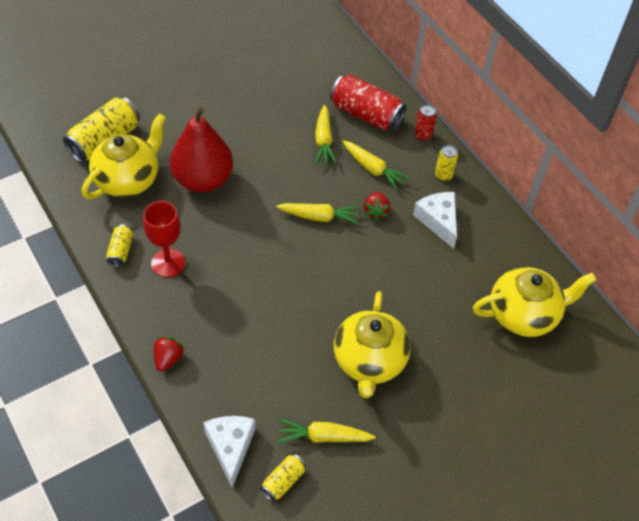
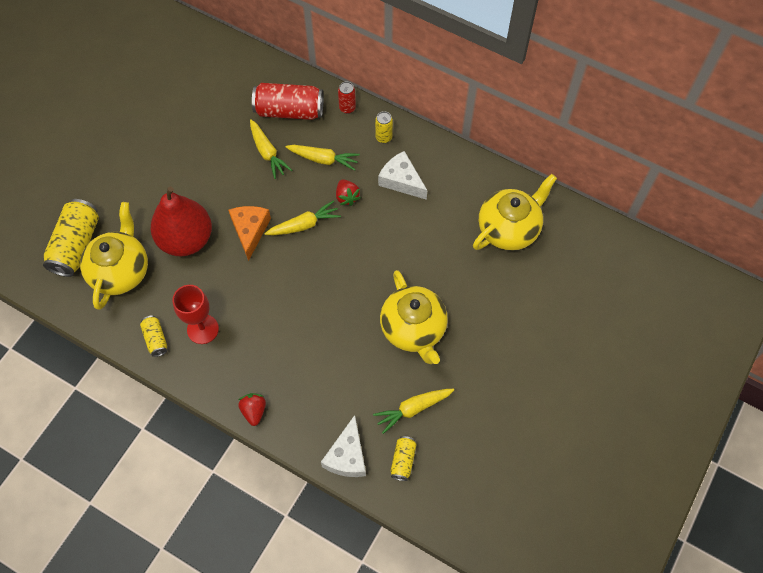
camera: 25 degrees left, 10 degrees up
white cheese [203,416,255,488] -> white cheese turned 135 degrees counterclockwise [321,415,366,477]
none -> orange cheese [228,206,271,261]

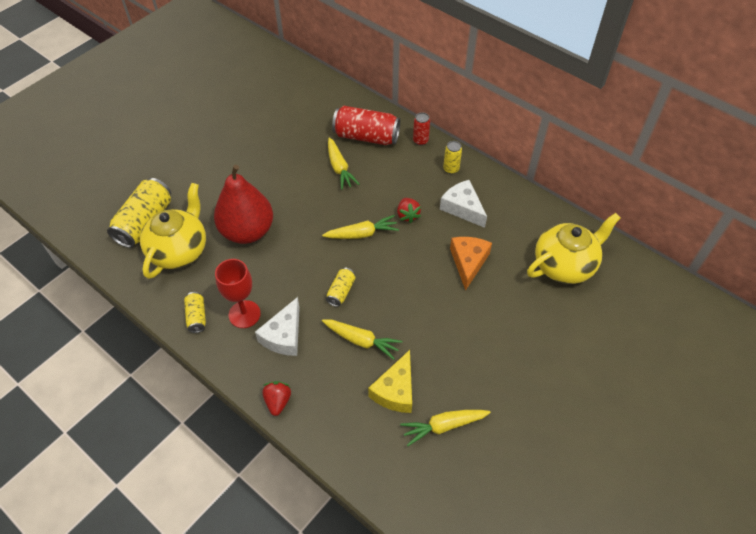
camera: 10 degrees right, 10 degrees down
orange cheese [228,206,271,261] -> orange cheese moved to [450,237,492,291]
yellow carrot [285,145,360,171] -> yellow carrot moved to [322,319,403,360]
white cheese [321,415,366,477] -> white cheese moved to [255,297,300,356]
yellow teapot [380,270,448,364] -> none
yellow can [391,436,417,481] -> yellow can moved to [326,268,356,307]
none -> yellow cheese [368,350,412,413]

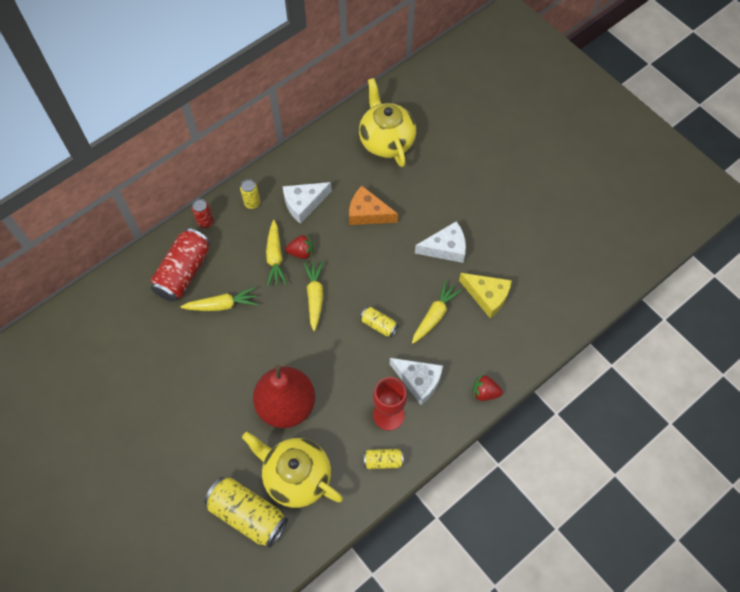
camera: 80 degrees left, 10 degrees up
yellow carrot [400,410,491,446] -> yellow carrot moved to [266,220,287,287]
none -> white cheese [415,221,466,263]

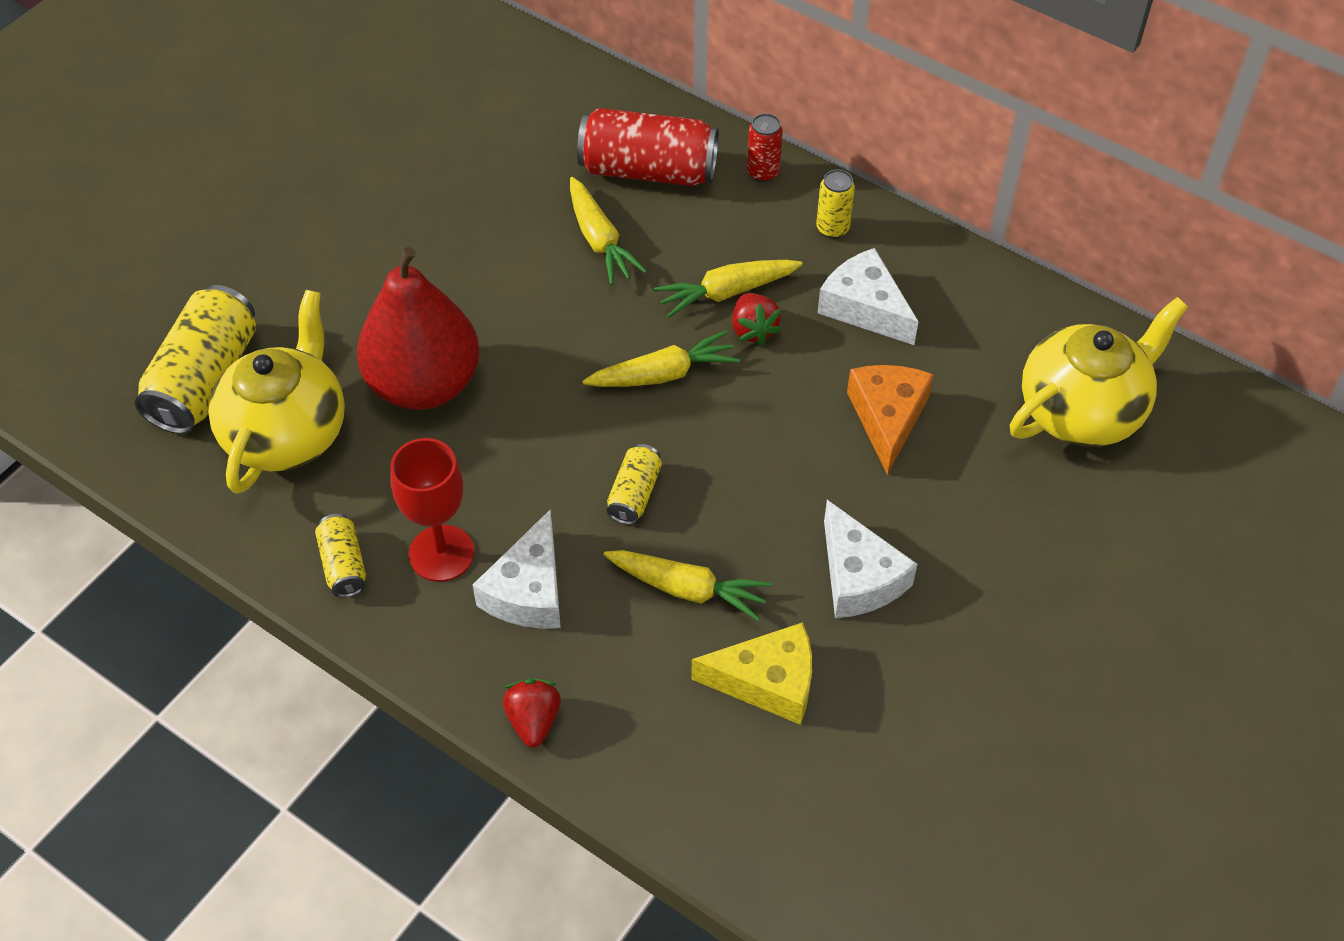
camera: 75 degrees right, 10 degrees down
yellow cheese [459,273,512,318] -> yellow cheese turned 105 degrees counterclockwise [691,622,812,725]

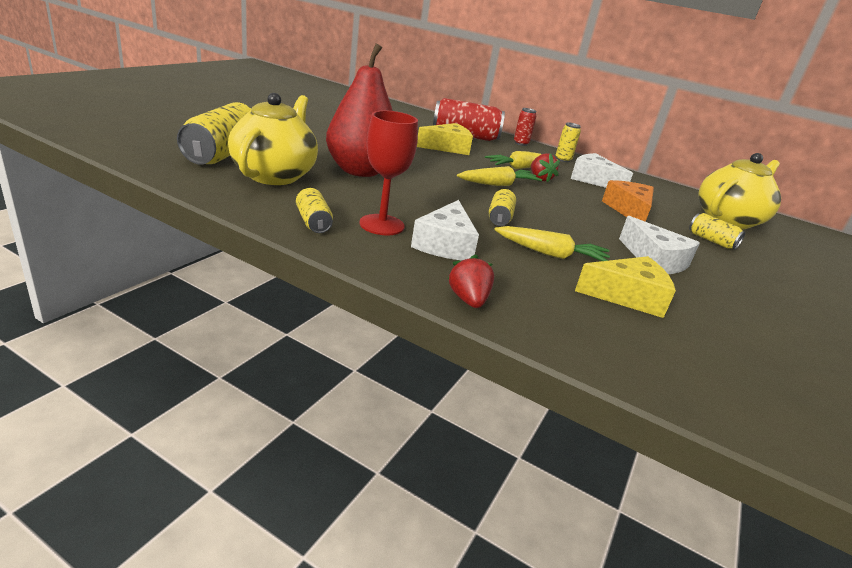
camera: 10 degrees left, 25 degrees down
yellow carrot [570,177,647,285] -> yellow cheese [417,123,473,155]
none -> yellow can [689,213,745,250]

